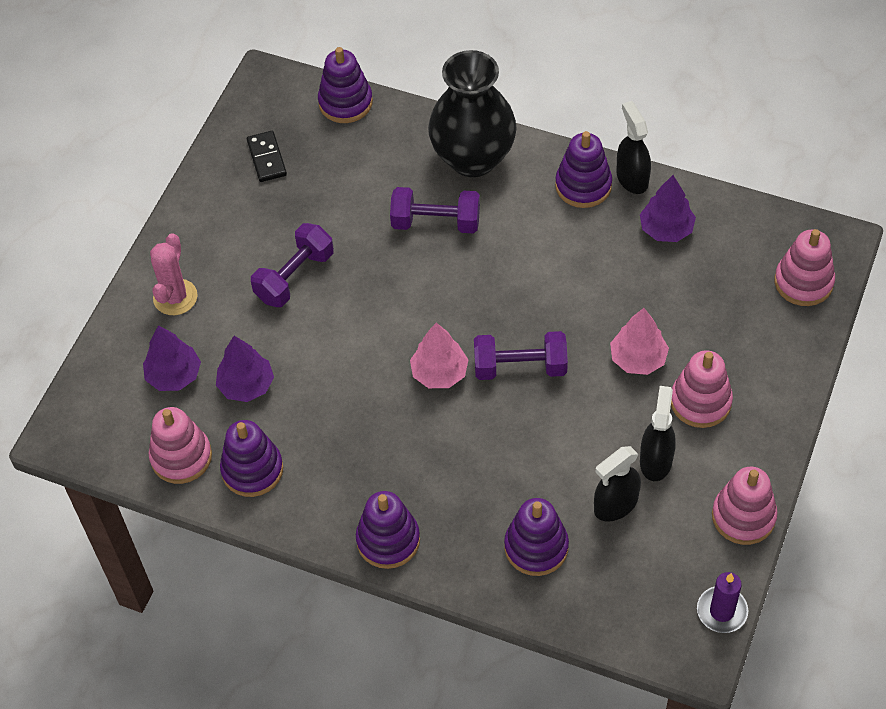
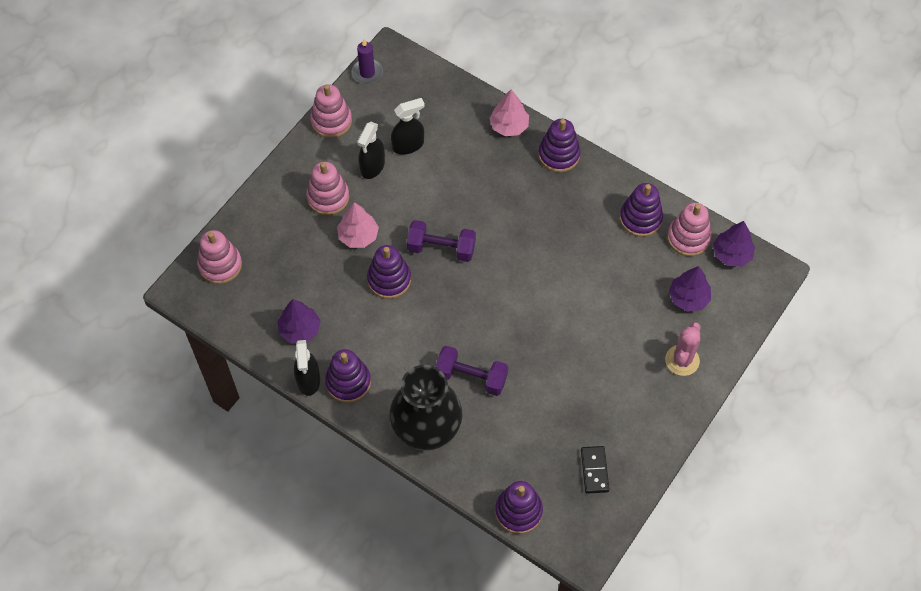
camera: 170 degrees left, 5 degrees up
purple tree [216,336,274,402] -> purple tree moved to [713,221,755,267]
purple dumbbell [251,223,334,307] -> none
pink tree [410,323,468,388] -> pink tree moved to [489,89,529,136]
purple stacking toy [504,498,569,576] -> purple stacking toy moved to [367,245,411,299]

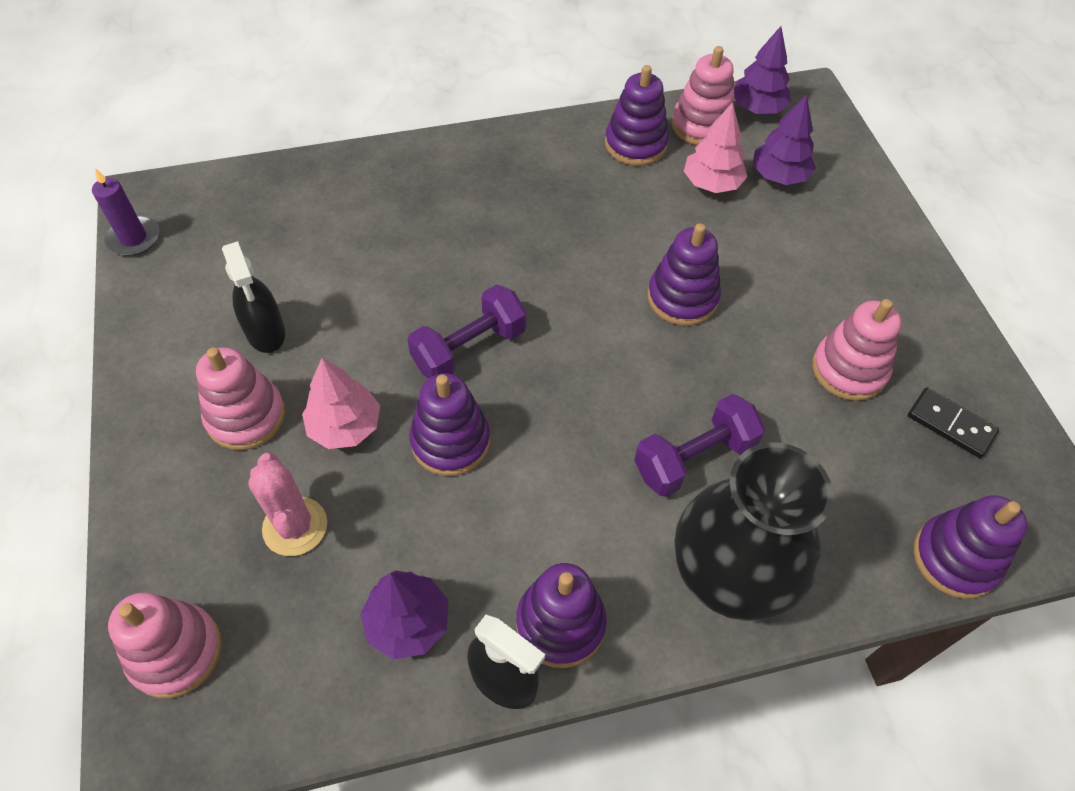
camera: 50 degrees left, 5 degrees down
pink stacking toy [310,84,352,138] -> pink stacking toy moved to [812,299,902,401]
black spray bottle [391,98,425,155] -> none
pink tree [489,89,529,136] -> pink tree moved to [684,102,748,193]
purple stacking toy [538,119,581,172] -> purple stacking toy moved to [648,223,721,326]
pink cactus [665,322,701,376] -> pink cactus moved to [248,452,327,556]

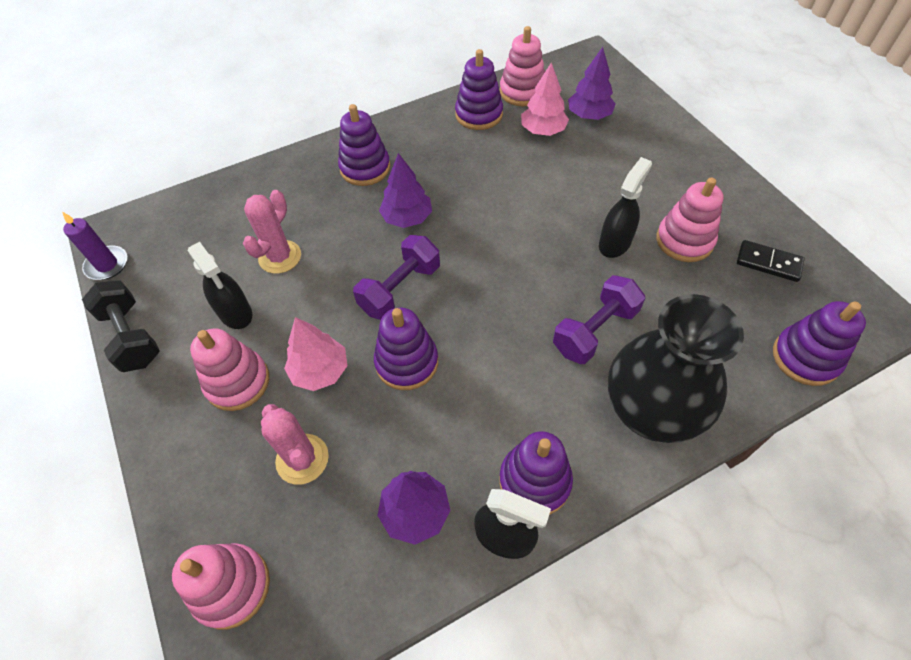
camera: 10 degrees left, 0 degrees up
purple stacking toy [648,223,721,326] -> purple stacking toy moved to [338,104,390,186]
purple tree [734,26,790,114] -> purple tree moved to [379,153,432,228]
none -> black dumbbell [82,280,160,372]
none -> pink cactus [243,190,301,274]
none -> black spray bottle [599,157,652,258]

